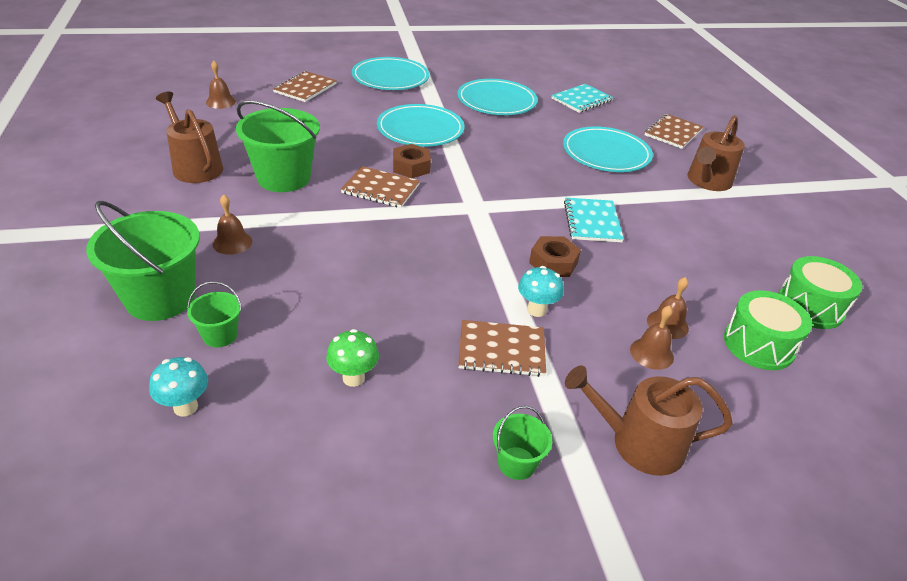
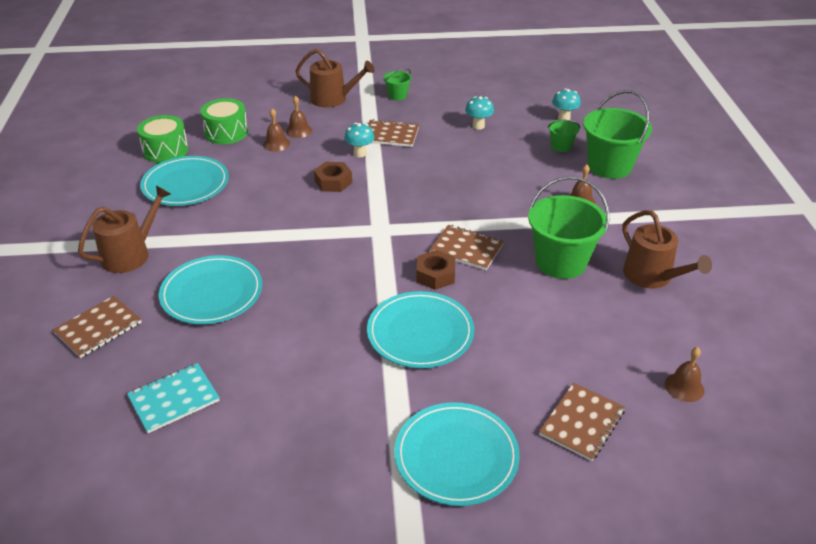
camera: 170 degrees left, 0 degrees up
green mushroom [326,329,379,387] -> turquoise mushroom [465,96,494,130]
turquoise plate [457,79,538,115] -> turquoise plate moved to [140,156,229,206]
turquoise notebook [564,198,624,242] -> none

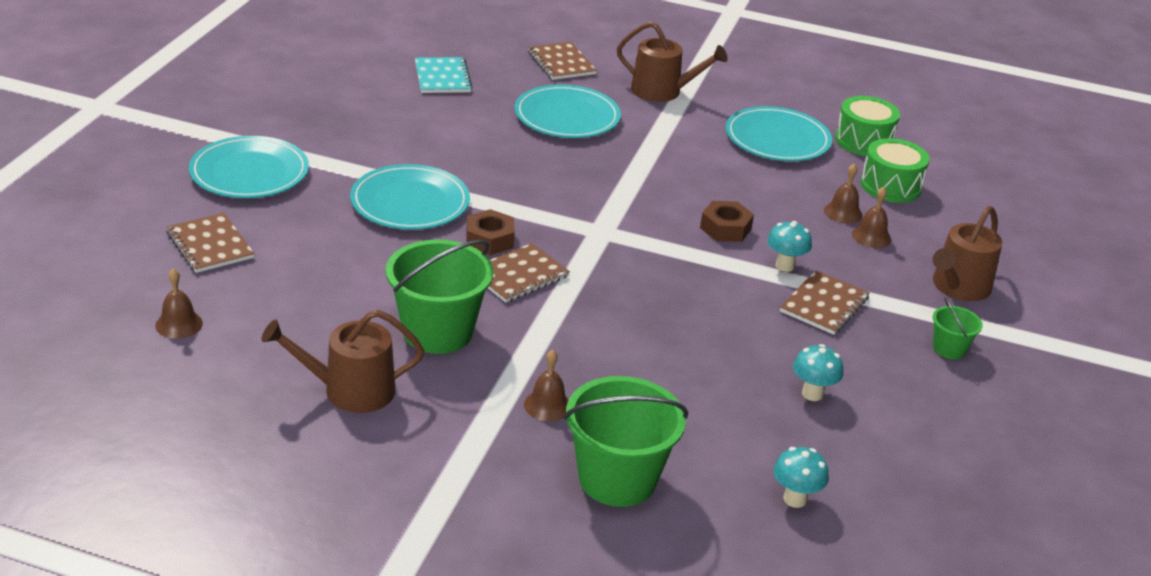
camera: 110 degrees right, 5 degrees down
brown watering can [78,185,171,273] -> brown watering can turned 45 degrees counterclockwise [617,22,728,102]
green bucket [548,119,580,152] -> none

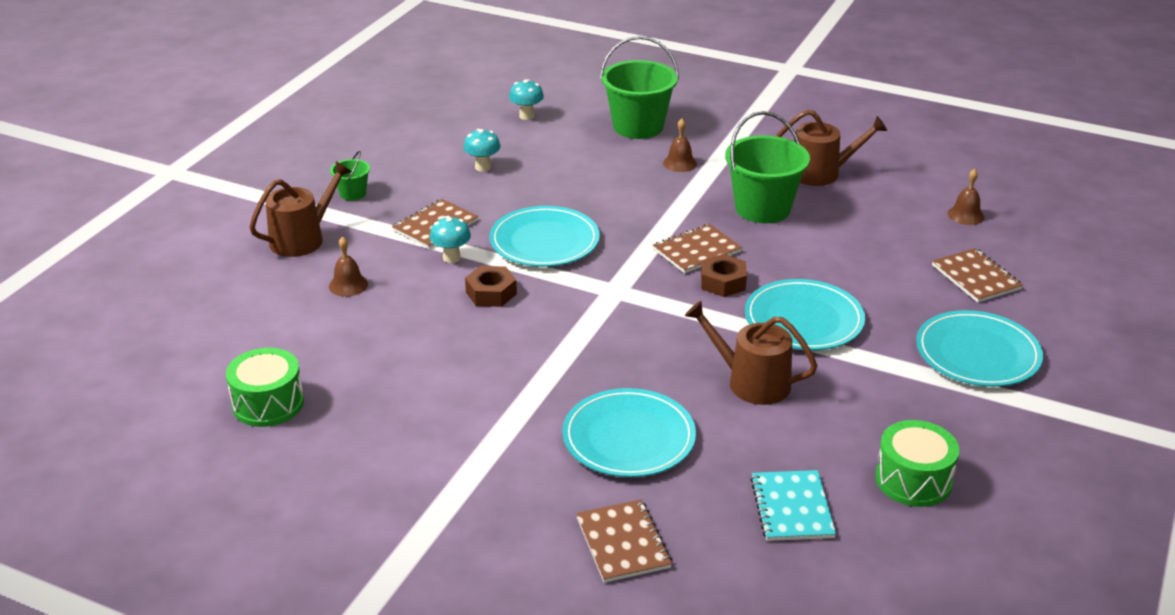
camera: 170 degrees left, 0 degrees up
brown watering can [617,22,728,102] -> brown watering can moved to [685,301,818,405]
turquoise plate [726,106,832,161] -> turquoise plate moved to [490,206,600,267]
brown bell [824,164,862,224] -> none
green drum [861,138,930,203] -> green drum moved to [875,420,959,507]

